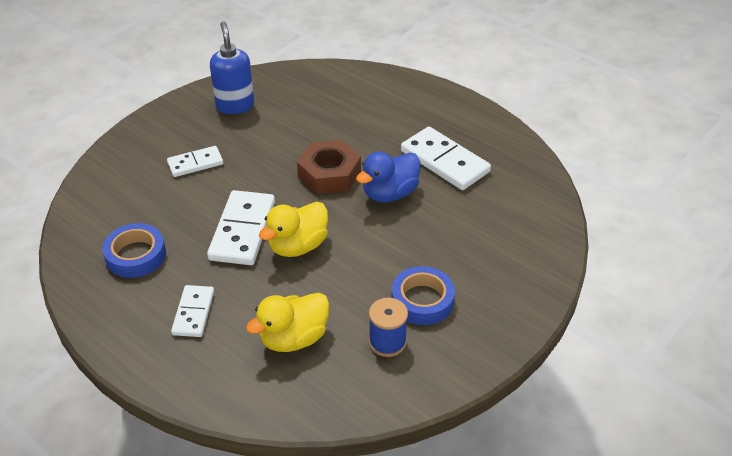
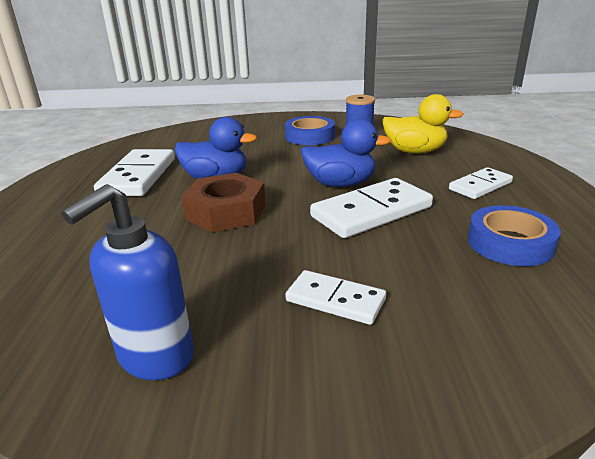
camera: 130 degrees left, 15 degrees down
yellow duck [259,202,328,257] -> blue duck [301,119,391,187]

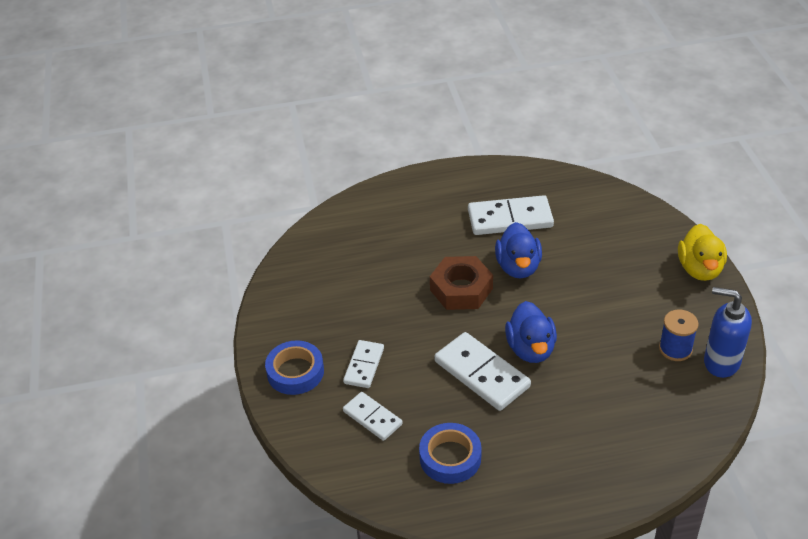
camera: 80 degrees right, 15 degrees up
blue soap dispenser [62,184,194,380] -> blue soap dispenser moved to [704,287,752,378]
blue tape [285,116,335,145] -> blue tape moved to [265,340,324,395]
yellow duck [382,94,464,154] -> yellow duck moved to [678,224,727,281]
white domino [449,167,513,199] -> white domino moved to [343,392,403,441]

